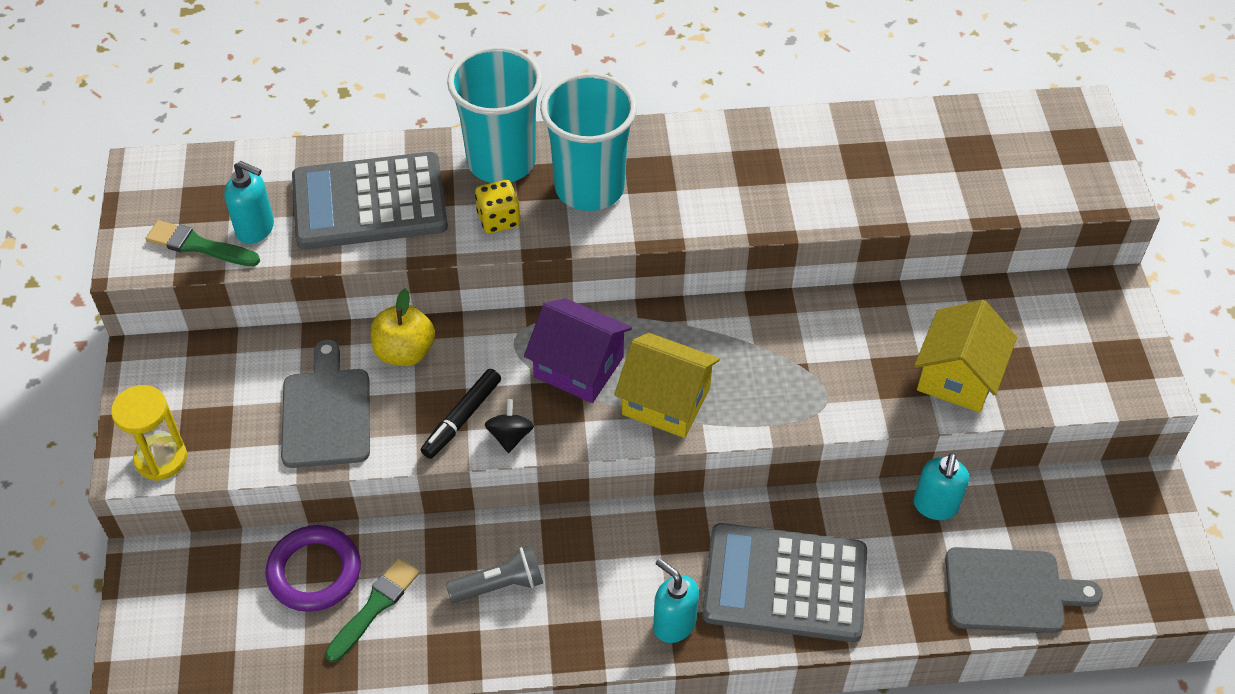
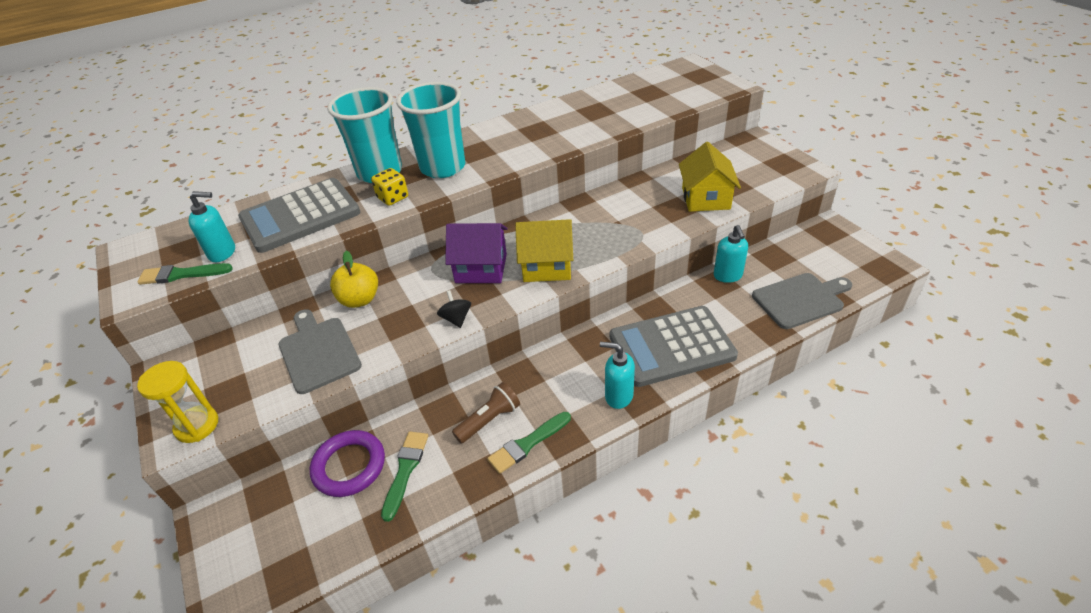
camera: 20 degrees left, 10 degrees down
black marker [421,369,501,459] -> none
grey flashlight [446,545,543,603] -> brown flashlight [452,382,520,443]
none -> green brush [487,412,571,474]

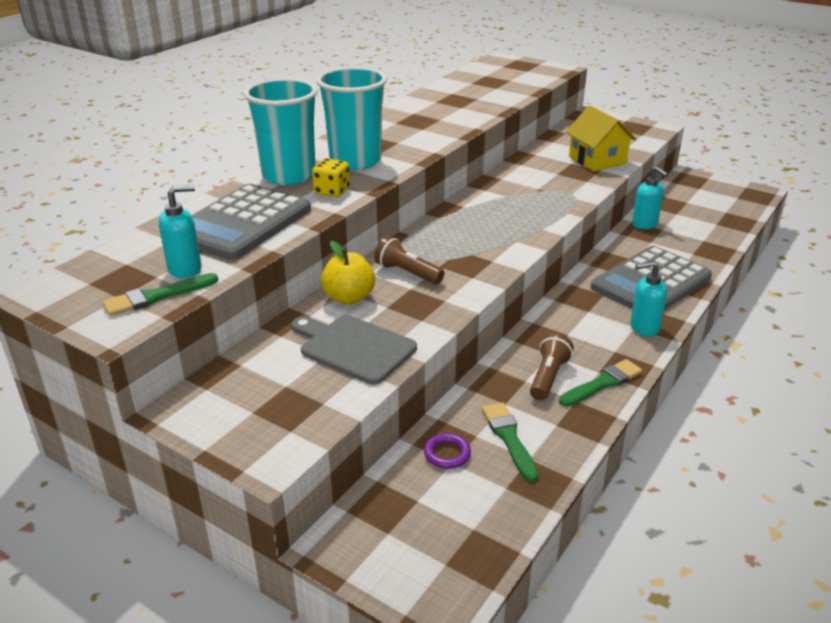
camera: 30 degrees left, 10 degrees down
yellow hourglass [137,361,218,443] -> none
purple ring [310,430,385,497] -> purple ring [424,433,471,469], size x0.55
black spinning top [437,290,471,328] -> none
purple house [445,223,508,283] -> none
green brush [487,412,571,474] -> green brush turned 150 degrees counterclockwise [559,359,642,406]
yellow house [515,219,573,282] -> none
grey cutting board [752,273,852,329] -> none
none -> brown flashlight [374,236,445,284]

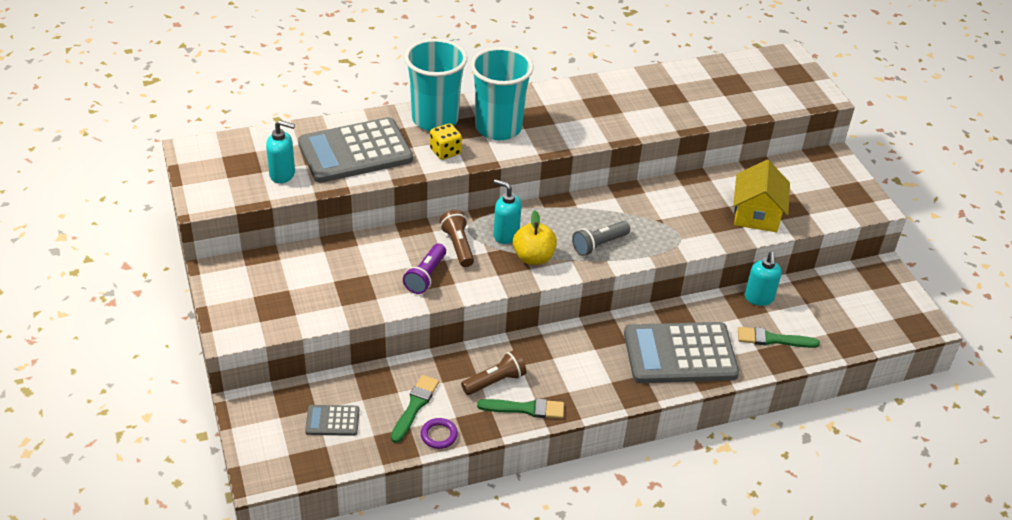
camera: 35 degrees right, 10 degrees up
green brush [102,273,218,316] -> green brush moved to [738,327,820,348]
grey cutting board [291,315,417,385] -> none
yellow apple [321,241,375,305] -> yellow apple moved to [513,211,557,265]
purple ring [424,433,471,469] -> purple ring moved to [421,418,458,449]
turquoise soap dispenser [630,261,667,337] -> turquoise soap dispenser moved to [493,179,522,244]
none -> grey calculator [305,405,359,436]
none -> purple flashlight [403,243,446,294]
none -> grey flashlight [572,221,630,256]

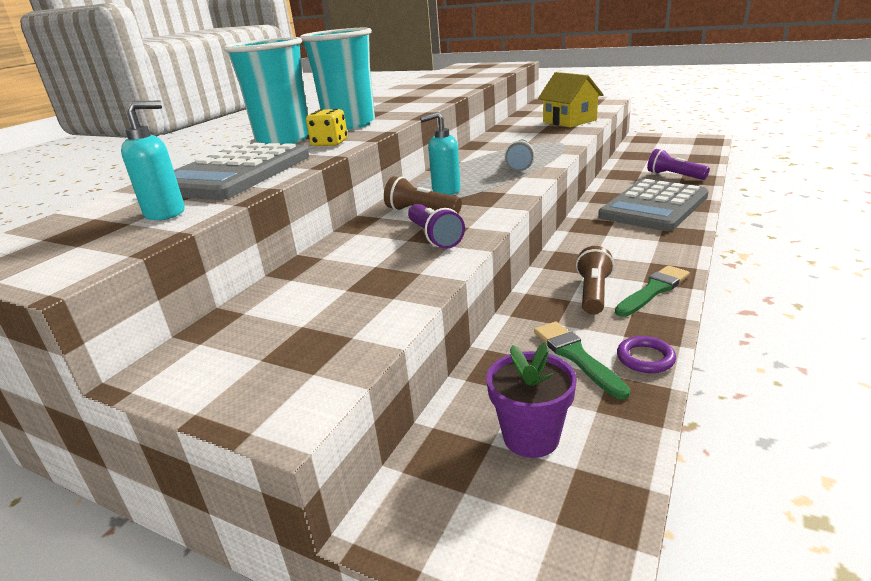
camera: 40 degrees left, 15 degrees down
grey calculator [305,405,359,436] -> purple flower pot [486,343,577,458]
yellow apple [513,211,557,265] -> none
green brush [738,327,820,348] -> purple flashlight [647,149,710,180]
turquoise soap dispenser [745,252,782,306] -> none

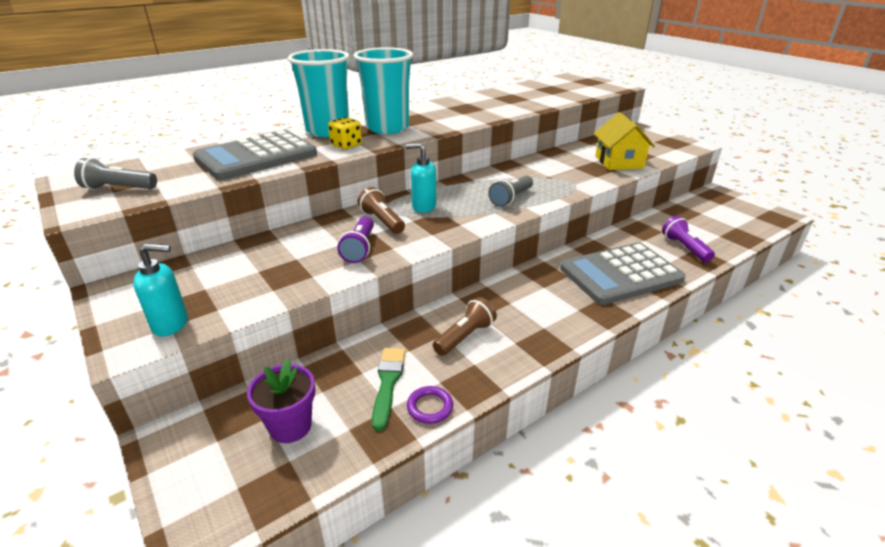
camera: 25 degrees right, 5 degrees up
turquoise soap dispenser [121,101,185,220] -> turquoise soap dispenser moved to [133,244,188,336]
green brush [615,265,690,317] -> none
none -> grey flashlight [74,158,157,190]

